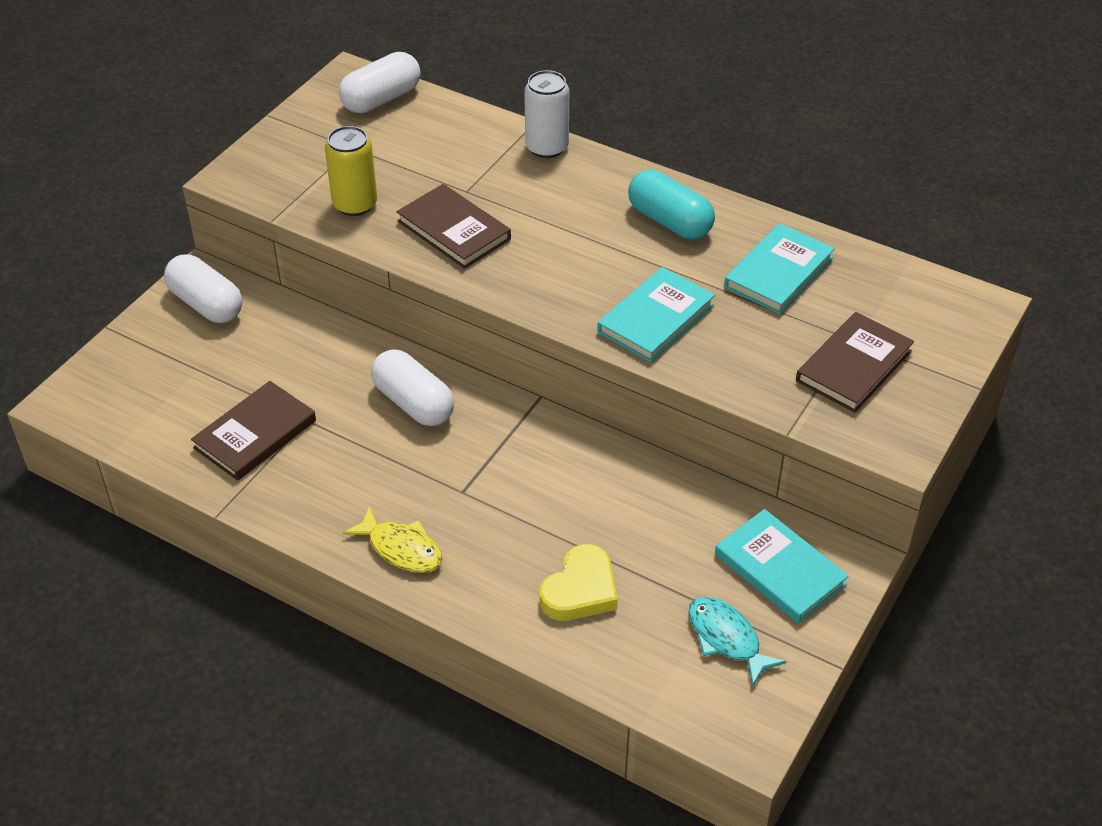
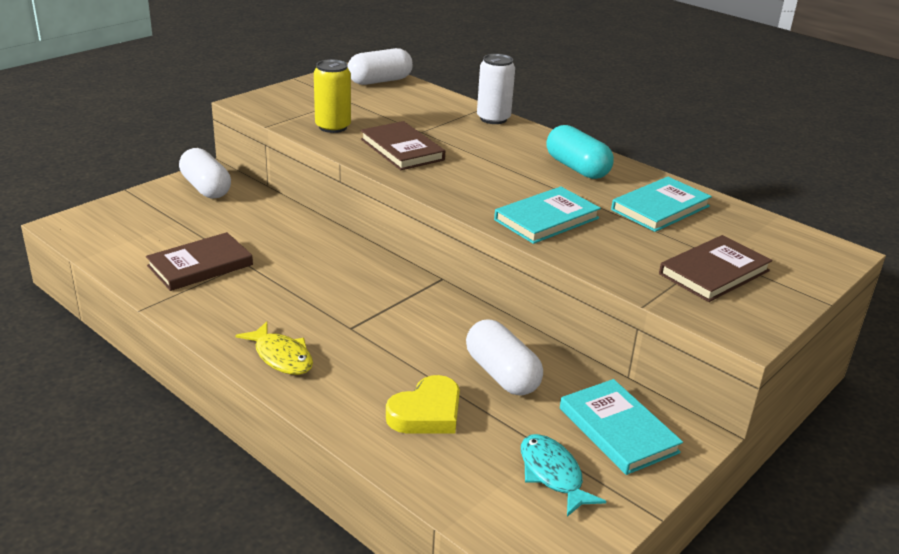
camera: 10 degrees right, 15 degrees down
white capsule [371,349,454,426] -> white capsule moved to [466,319,543,396]

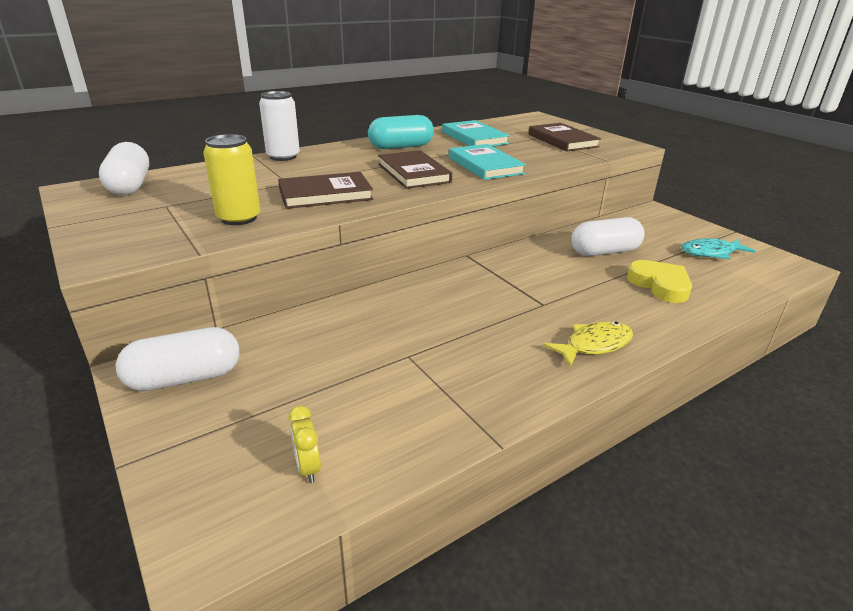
camera: 75 degrees left, 0 degrees up
brown book [146,232,253,291] -> brown book moved to [378,150,452,189]
turquoise book [560,379,683,475] -> none
none -> yellow clock [289,406,321,483]

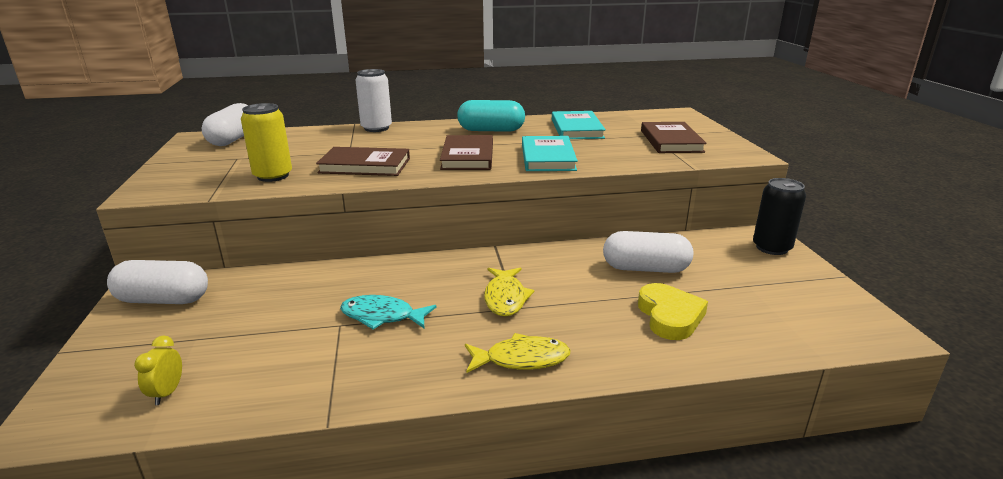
camera: 25 degrees right, 5 degrees down
turquoise fish [681,238,756,259] -> turquoise fish moved to [340,295,437,330]
none -> yellow fish [484,267,534,316]
none -> black can [753,178,806,255]

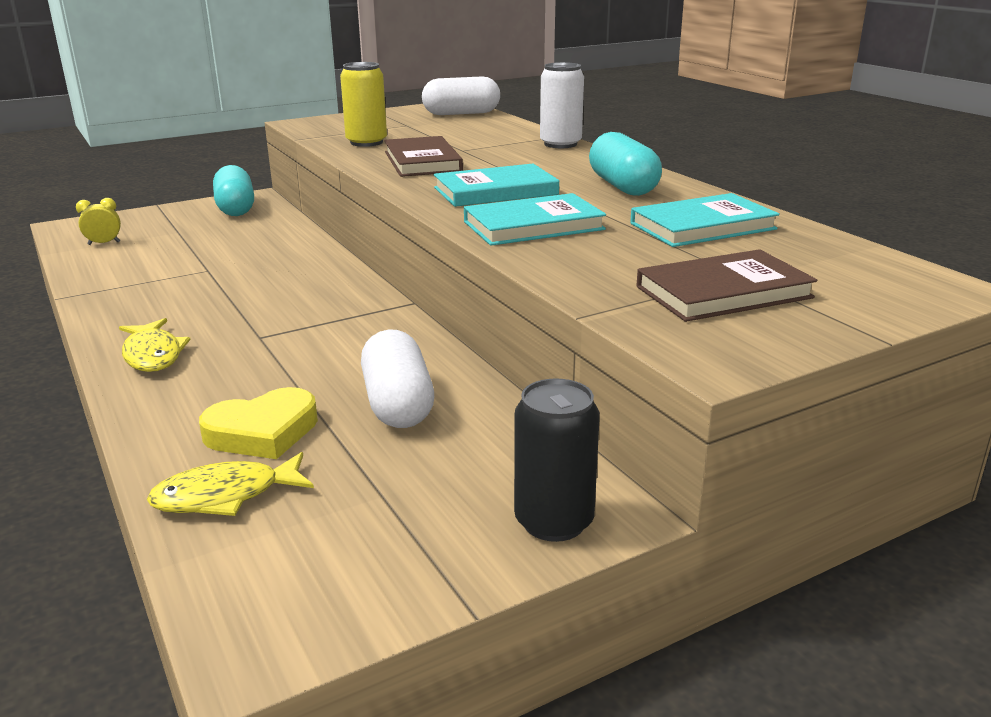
camera: 70 degrees right, 0 degrees up
white capsule [107,260,208,304] -> turquoise capsule [213,165,254,216]
turquoise fish [340,295,437,330] -> none
brown book [440,135,493,170] -> turquoise book [434,164,559,207]
yellow fish [484,267,534,316] -> yellow fish moved to [147,452,314,516]

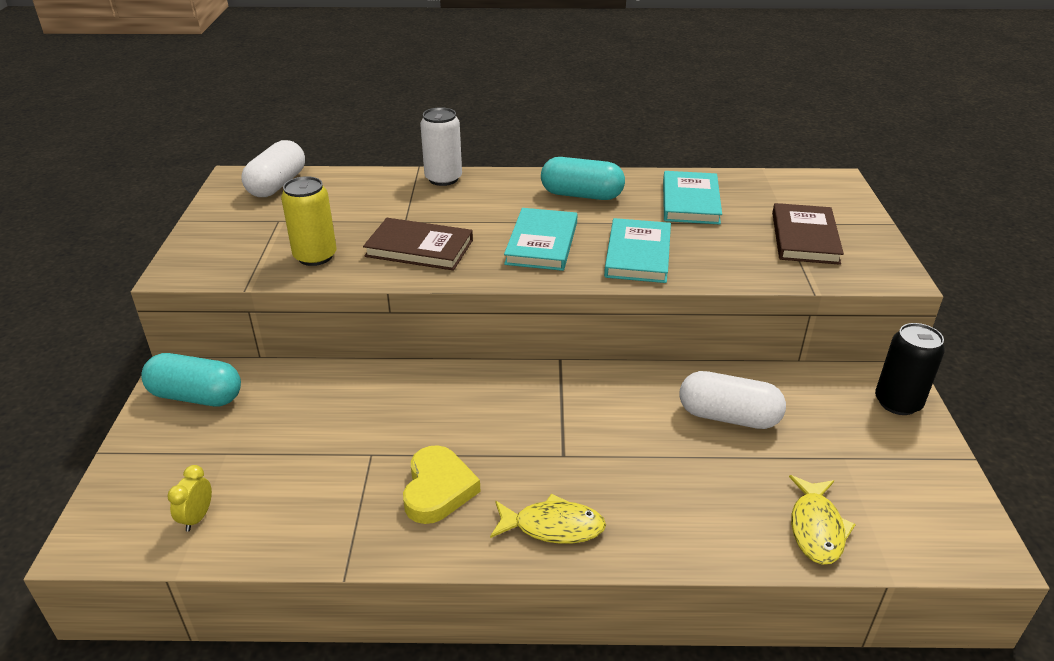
camera: 60 degrees left, 10 degrees up
yellow heart [199,387,318,459] -> yellow heart moved to [403,445,481,524]

